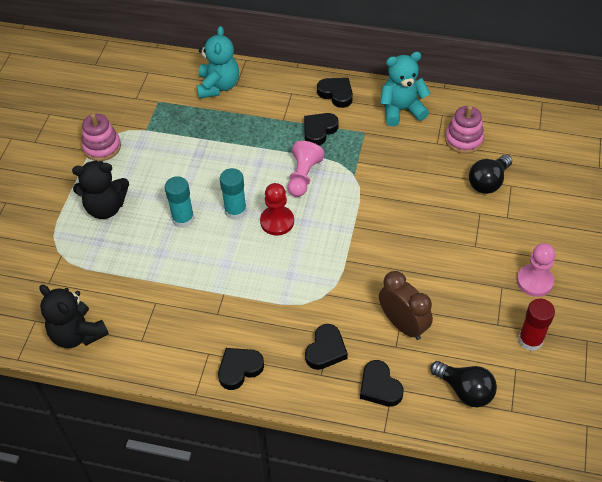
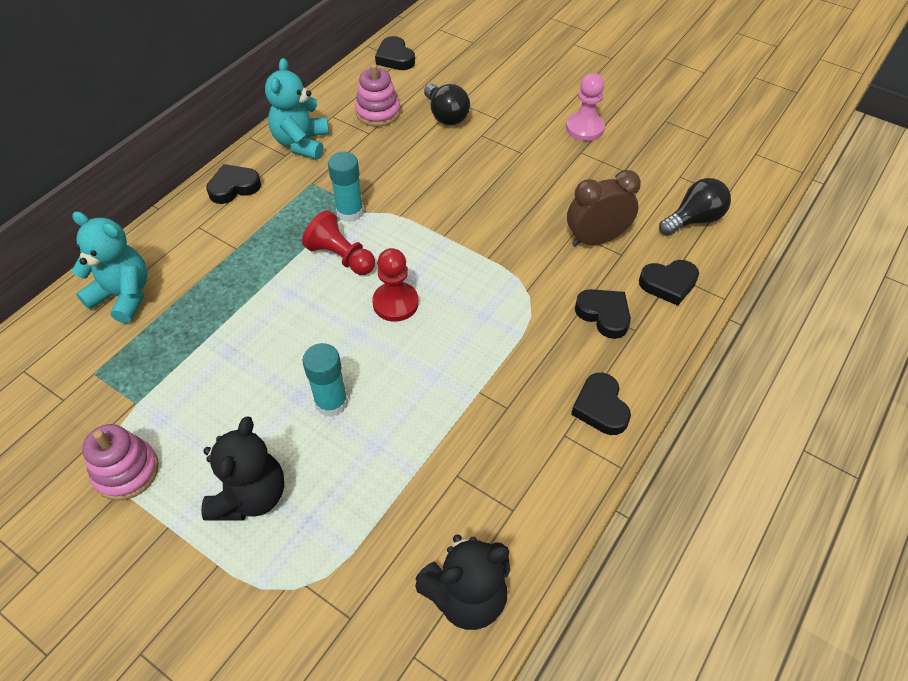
camera: 70 degrees left, 0 degrees up
turquoise glue stick [220,168,247,220] -> turquoise glue stick moved to [328,152,364,222]
pink pawn [288,141,325,197] -> red pawn [302,210,375,275]
black heart [304,113,339,145] -> black heart moved to [375,36,415,70]
red glue stick [518,298,555,351] -> none

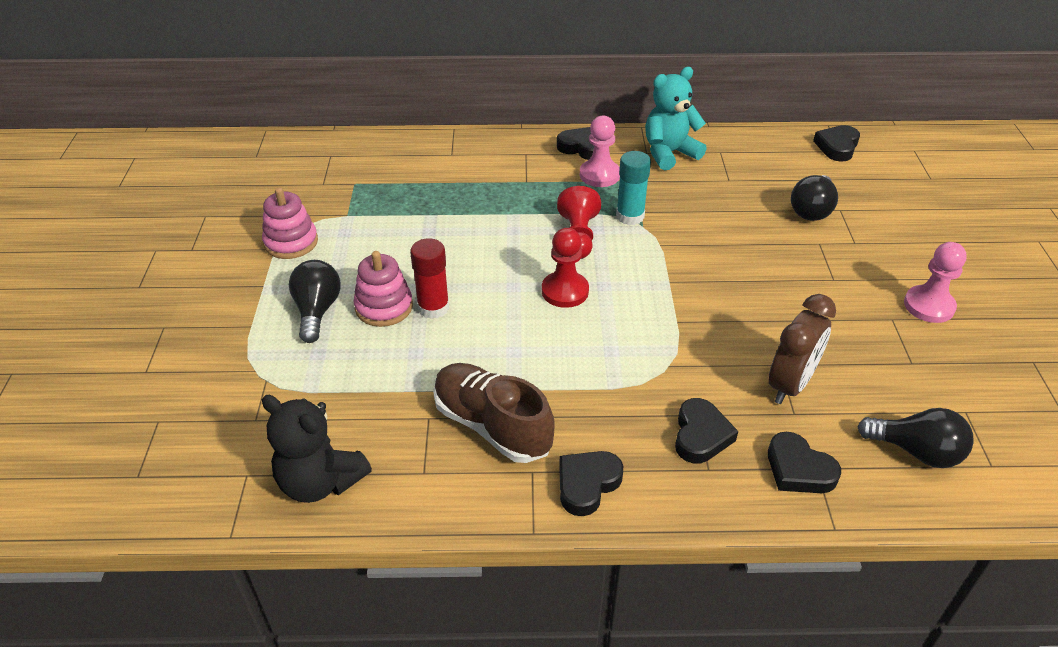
camera: 55 degrees right, 10 degrees down
turquoise teddy bear [72,211,148,323] -> none
black teddy bear [201,416,284,521] -> black light bulb [289,260,341,343]
turquoise glue stick [302,343,348,417] -> red glue stick [410,238,449,319]
pink stacking toy [355,64,400,127] -> pink stacking toy moved to [353,251,413,327]
brown clock [567,170,641,247] -> brown clock turned 90 degrees clockwise [769,294,836,404]
none -> brown shoe [433,363,555,463]
none -> pink pawn [580,116,620,187]

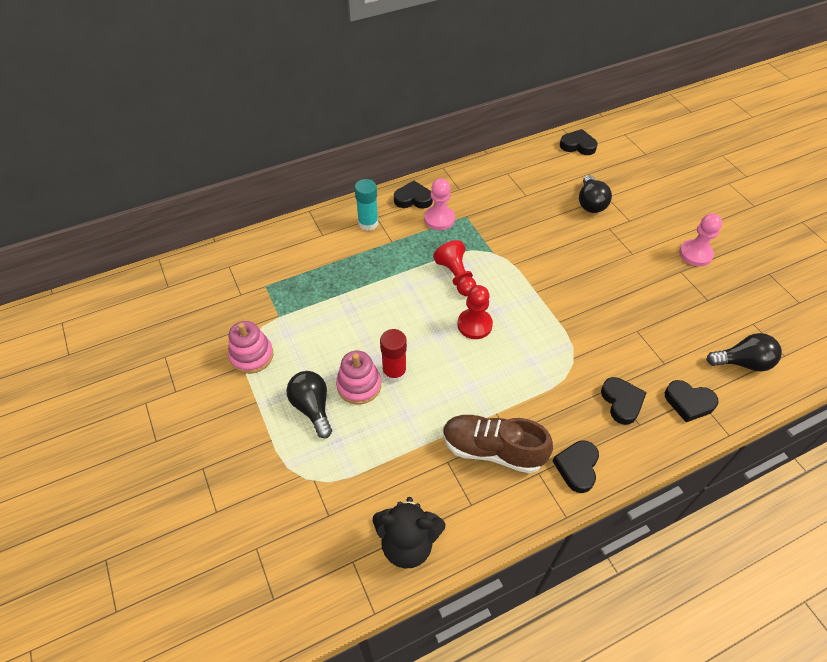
camera: 25 degrees left, 10 degrees up
turquoise glue stick [616,151,651,225] -> turquoise glue stick moved to [355,179,378,231]
turquoise teddy bear [645,67,707,170] -> none
brown clock [769,294,836,404] -> none
black heart [813,125,860,161] -> black heart turned 105 degrees clockwise [560,129,598,155]

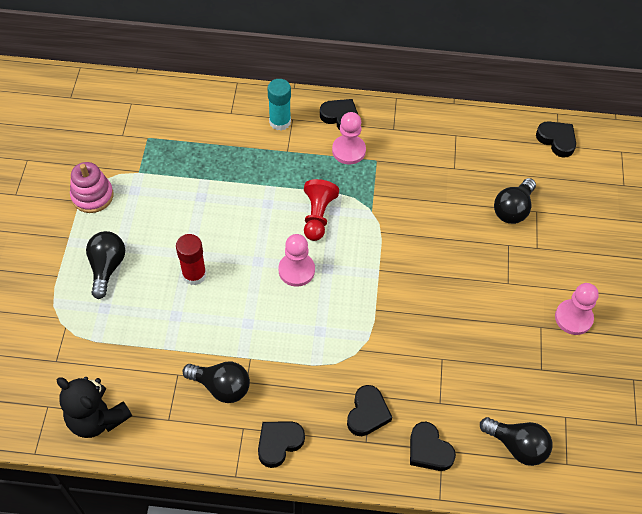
camera: 30 degrees right, 5 degrees up
pink stacking toy [336,351,381,404] -> none
brown shoe [443,415,553,473] -> black light bulb [183,362,250,403]
red pawn [457,285,493,339] -> pink pawn [278,234,315,287]

